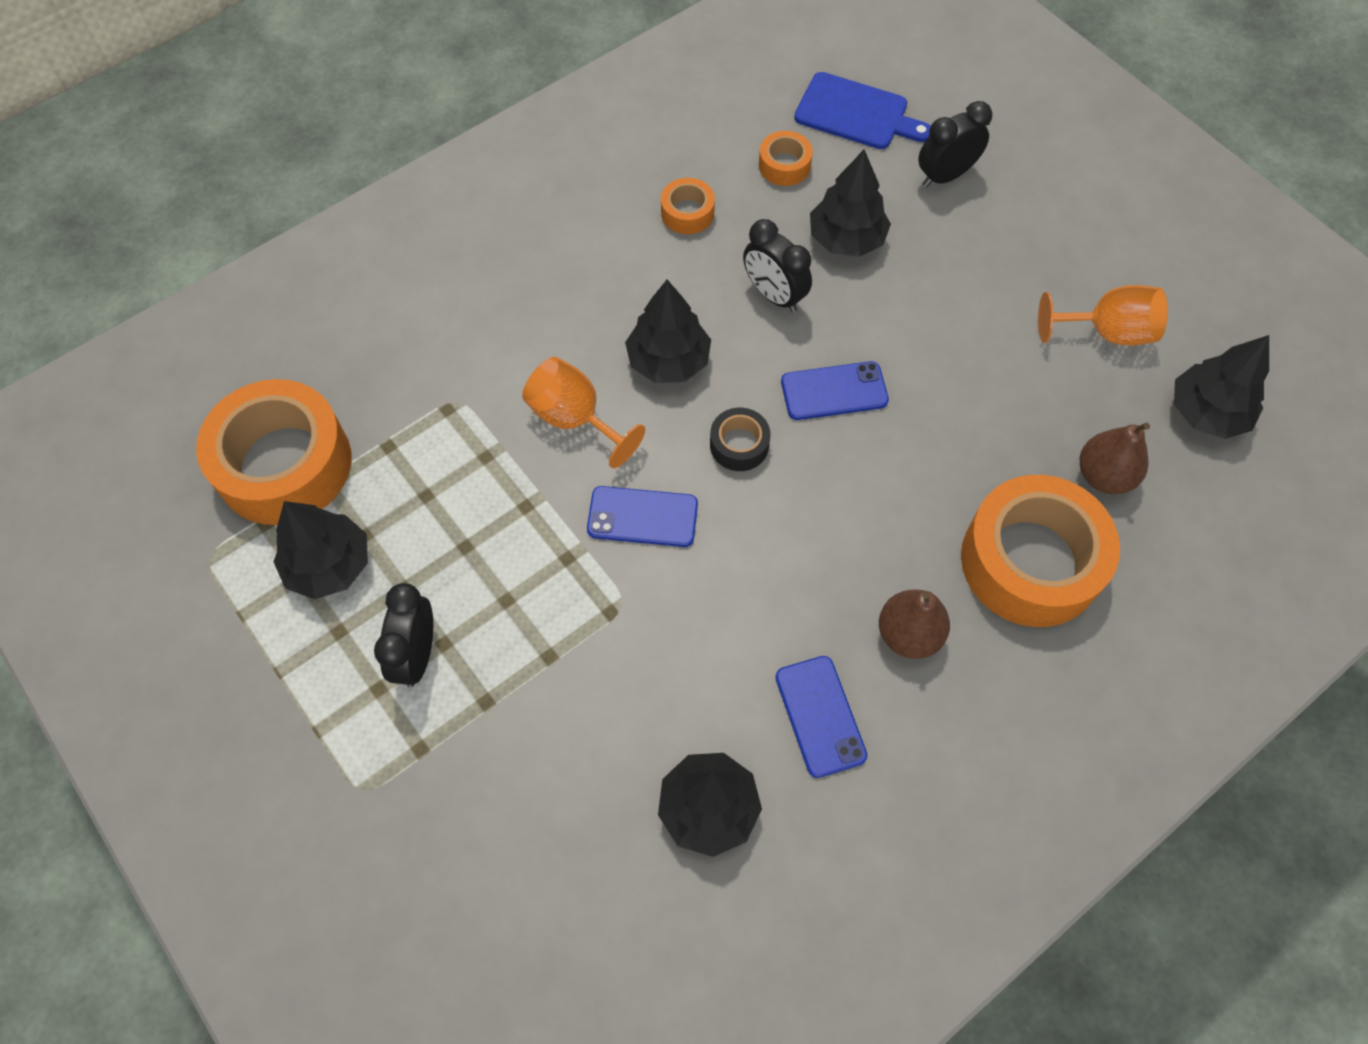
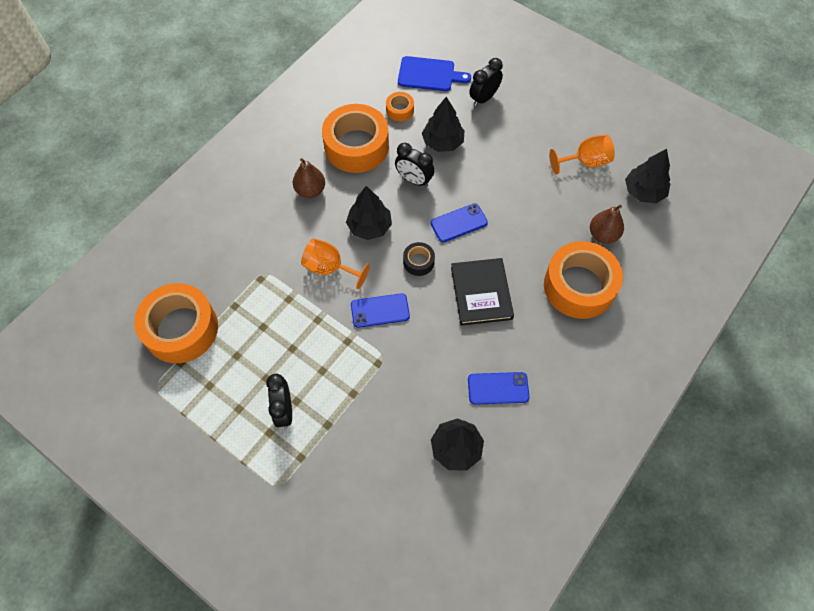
camera: 15 degrees left, 0 degrees up
black tree [273,501,368,599] -> none
orange tape [661,178,715,234] -> orange tape [322,104,389,173], size x2.24
blue phone [775,656,867,778] -> blue phone turned 60 degrees counterclockwise [468,372,529,405]
brown pear [879,590,950,659] -> brown pear moved to [293,158,325,198]
none -> black book [451,258,514,326]

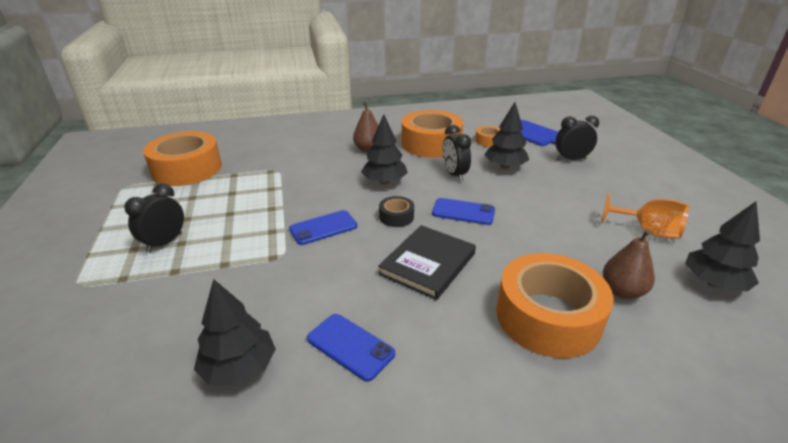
camera: 40 degrees right, 30 degrees down
orange goblet [301,238,370,289] -> none
blue phone [351,293,410,328] -> blue phone turned 60 degrees counterclockwise [289,210,357,245]

